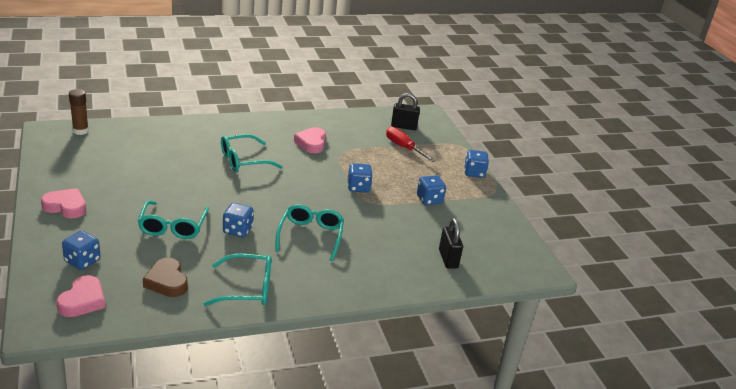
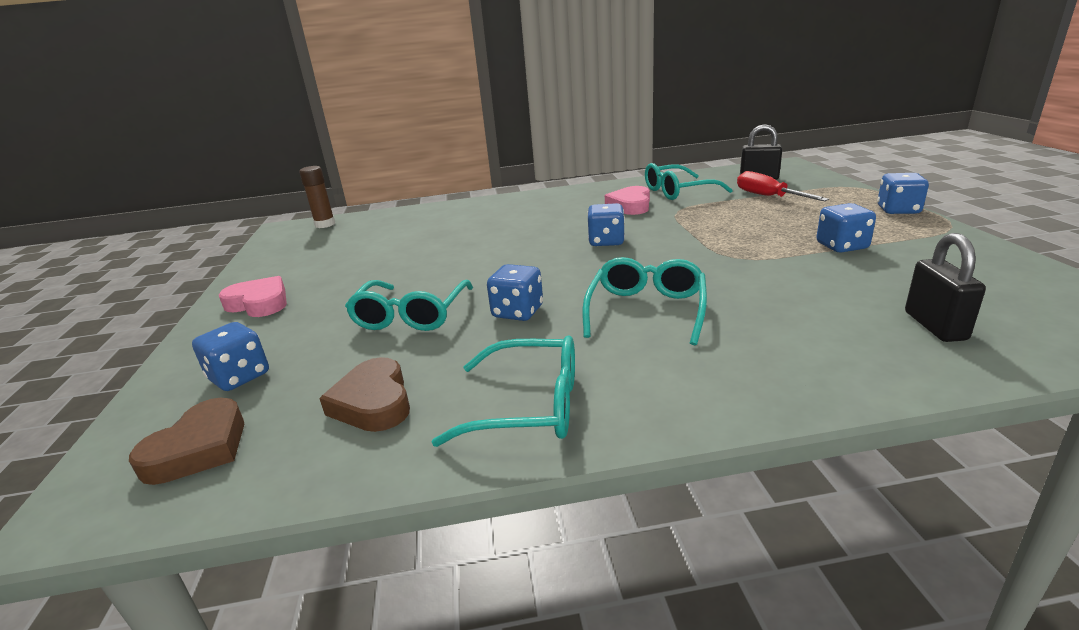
camera: 15 degrees right, 5 degrees down
pink heart [57,275,105,317] -> brown heart [129,398,244,485]
turquoise glasses [221,134,282,172] -> turquoise glasses moved to [645,163,733,200]
blue dice [348,163,373,193] -> blue dice moved to [587,203,625,246]

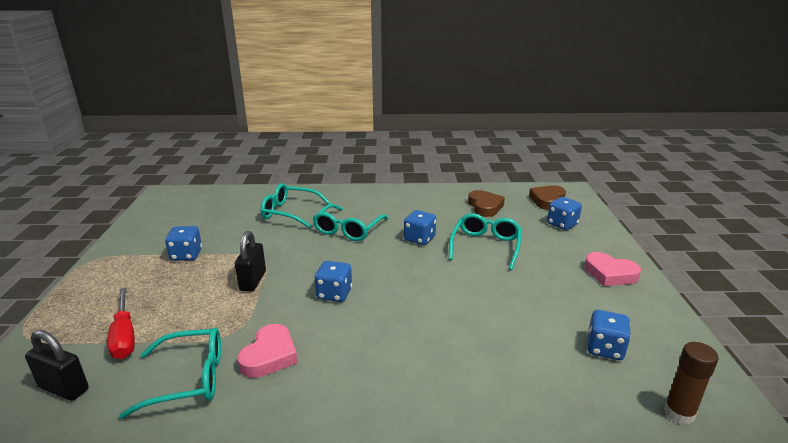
camera: 175 degrees left, 0 degrees up
turquoise glasses [432,335,575,447] -> turquoise glasses moved to [260,183,331,228]
blue dice [877,173,929,214] -> blue dice moved to [587,310,631,360]
black padlock [905,233,986,342] -> black padlock moved to [235,231,266,292]

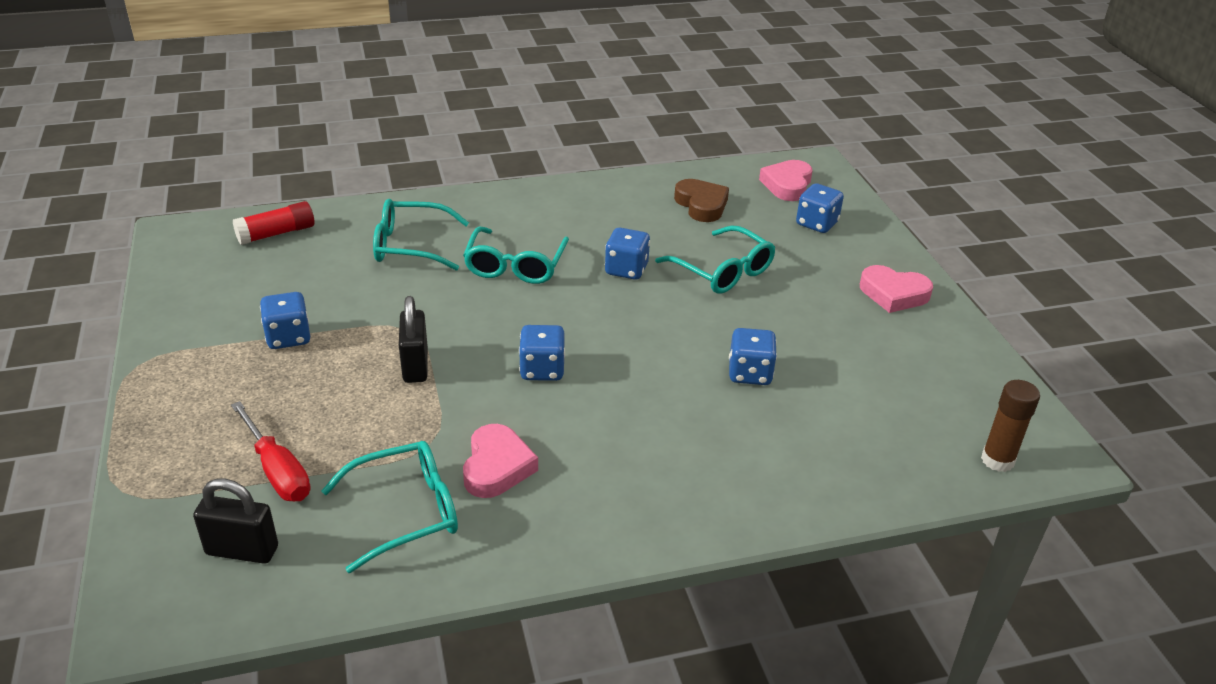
camera: 15 degrees left, 10 degrees up
turquoise glasses [449,213,522,270] -> turquoise glasses turned 135 degrees clockwise [655,226,775,294]
brown heart [529,185,566,210] -> pink heart [759,160,812,201]
blue dice [587,310,631,360] -> blue dice moved to [729,328,777,385]
none -> red glue stick [233,201,314,245]

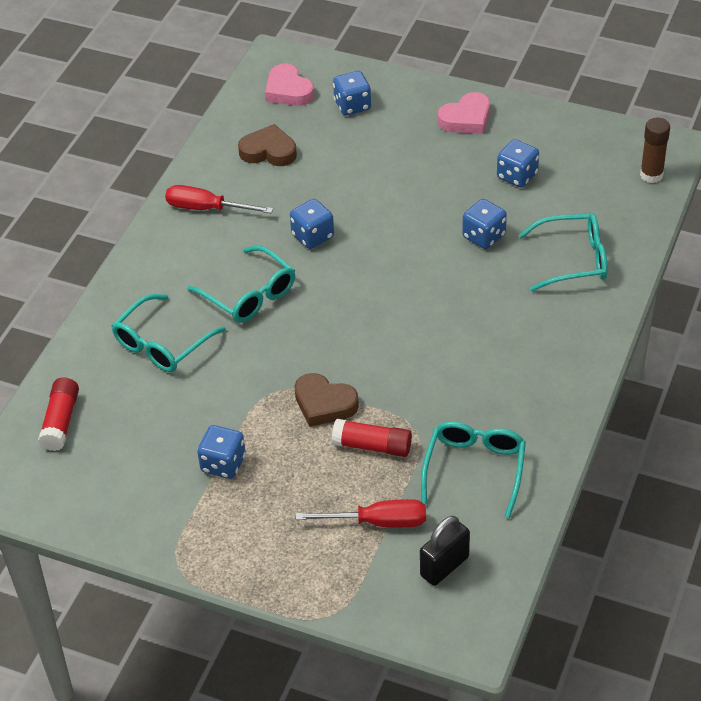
camera: 50 degrees left, 10 degrees up
black padlock [399,296,428,383] -> brown heart [294,373,359,427]
pink heart [463,424,538,498] -> none
blue dice [519,325,565,381] -> blue dice moved to [497,139,539,188]
turquoise glasses [655,226,775,294] -> turquoise glasses moved to [518,213,607,291]
none -> red screwdriver [165,185,273,213]
none -> red glue stick [331,419,412,457]

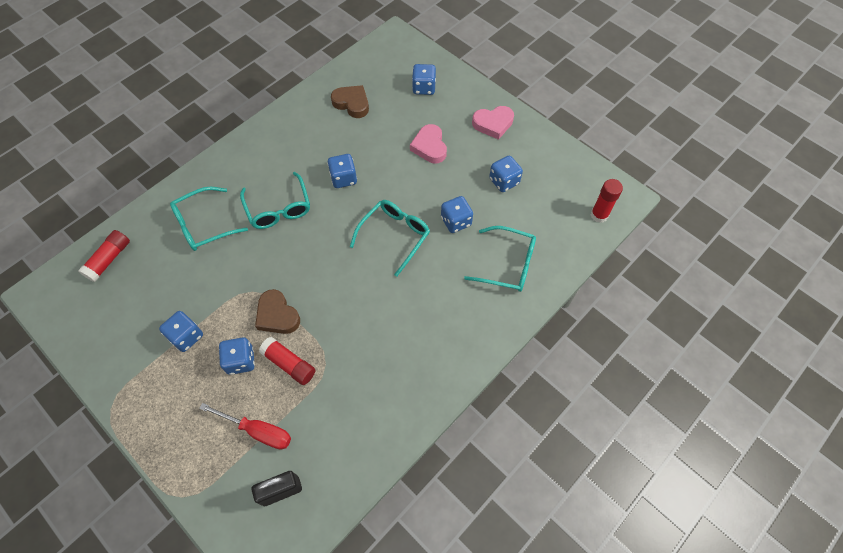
camera: 20 degrees right, 15 degrees up
red screwdriver [165,185,273,213] -> none
pink heart [265,63,314,106] -> pink heart moved to [410,124,447,163]
turquoise glasses [421,421,526,518] -> turquoise glasses moved to [350,200,430,277]
brown glue stick [640,118,670,183] -> red glue stick [591,179,623,223]
none -> blue dice [219,337,255,375]

